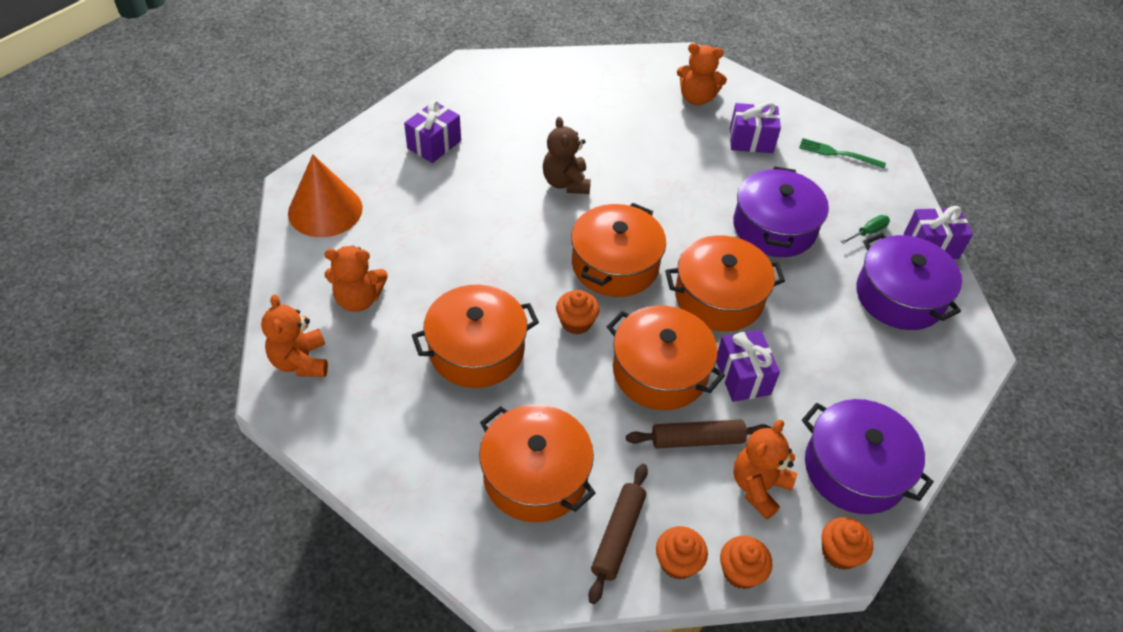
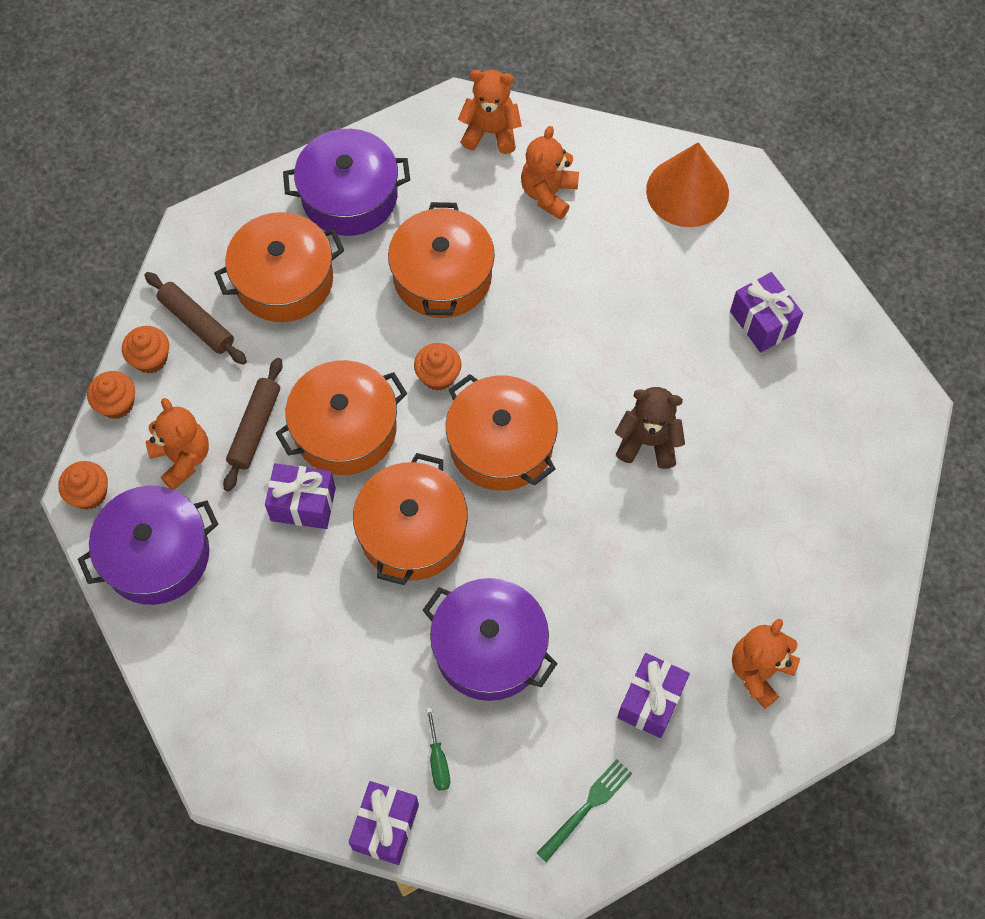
camera: 115 degrees right, 15 degrees up
purple pot [856,233,962,330] -> purple pot moved to [283,129,410,236]

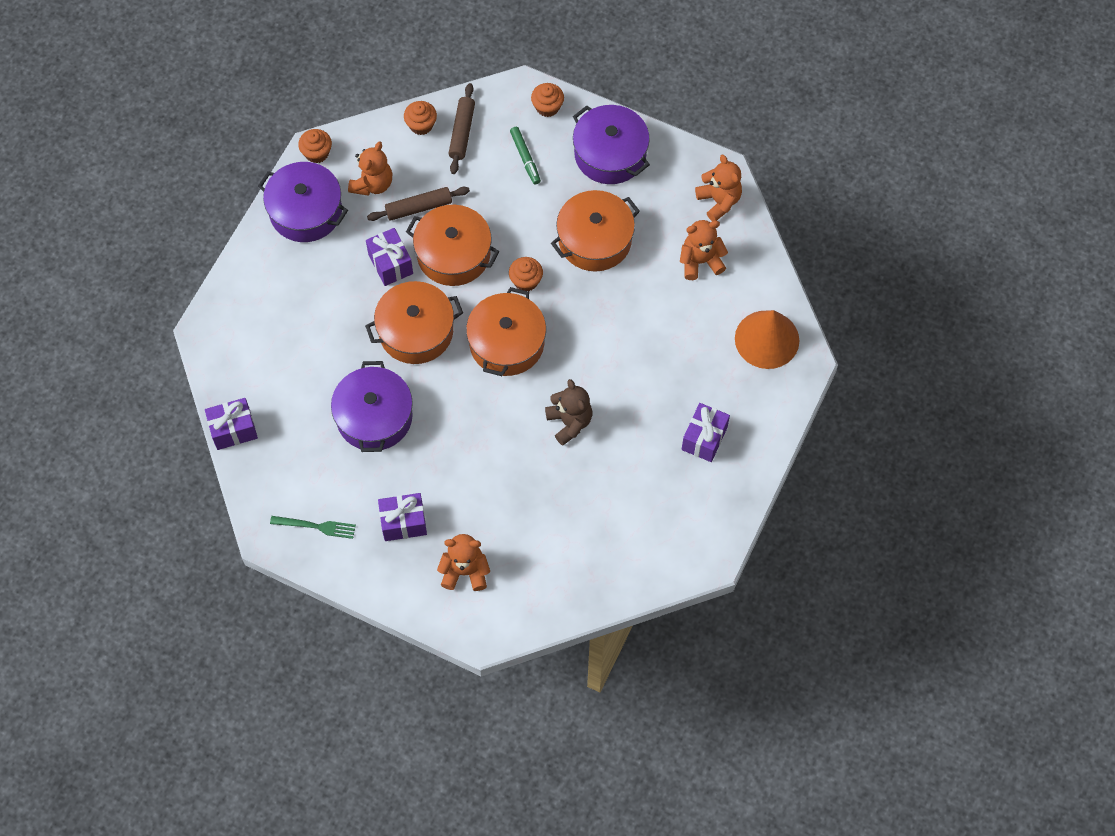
camera: 55 degrees right, 0 degrees up
orange cupcake [87,371,135,419] -> orange cupcake moved to [531,83,564,117]
orange pot [214,212,344,322] -> green marker [510,127,541,185]
green screwdriver [426,707,450,791] -> none

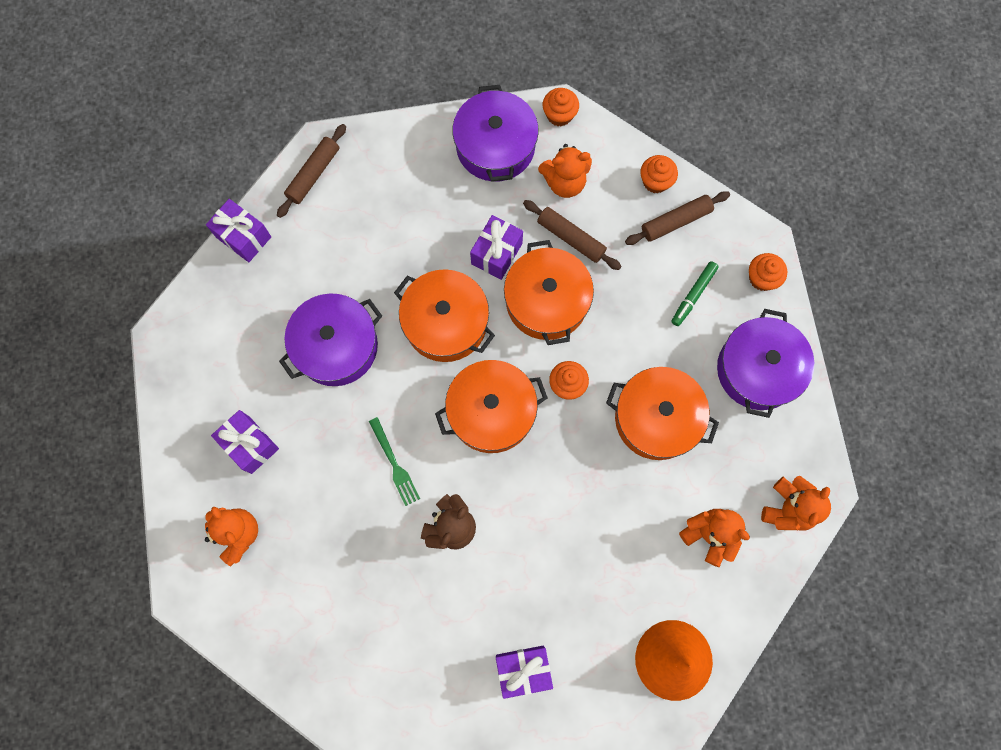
camera: 55 degrees right, 10 degrees up
green fork [270,516,356,539] -> green fork moved to [369,417,420,506]
none -> brown rolling pin [277,124,346,218]

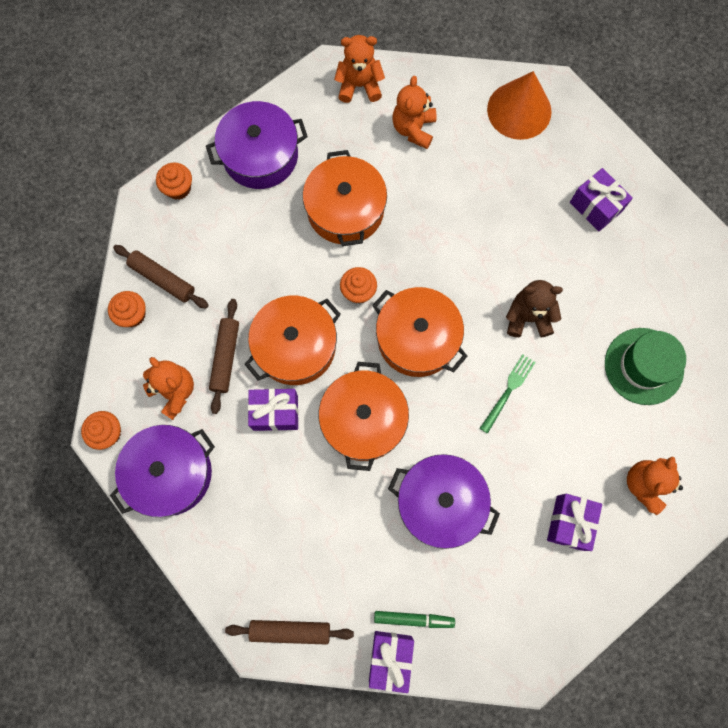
camera: 120 degrees left, 0 degrees up
green marker [671,261,719,326] -> green marker moved to [374,611,455,628]
none -> green hat [605,328,686,405]

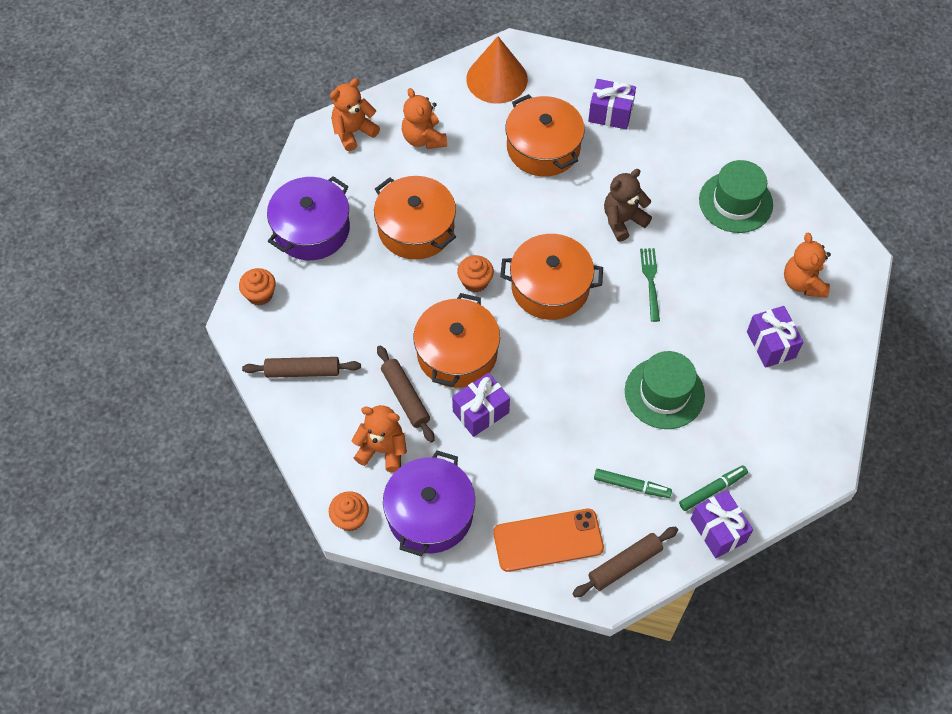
camera: 35 degrees left, 15 degrees down
orange cupcake [108,291,146,327] -> none
orange pot [319,362,409,471] -> orange pot moved to [505,94,585,177]
purple pot [388,454,500,549] -> green hat [625,351,705,429]
none -> orange phone [493,509,604,572]
none -> green marker [594,469,672,498]

